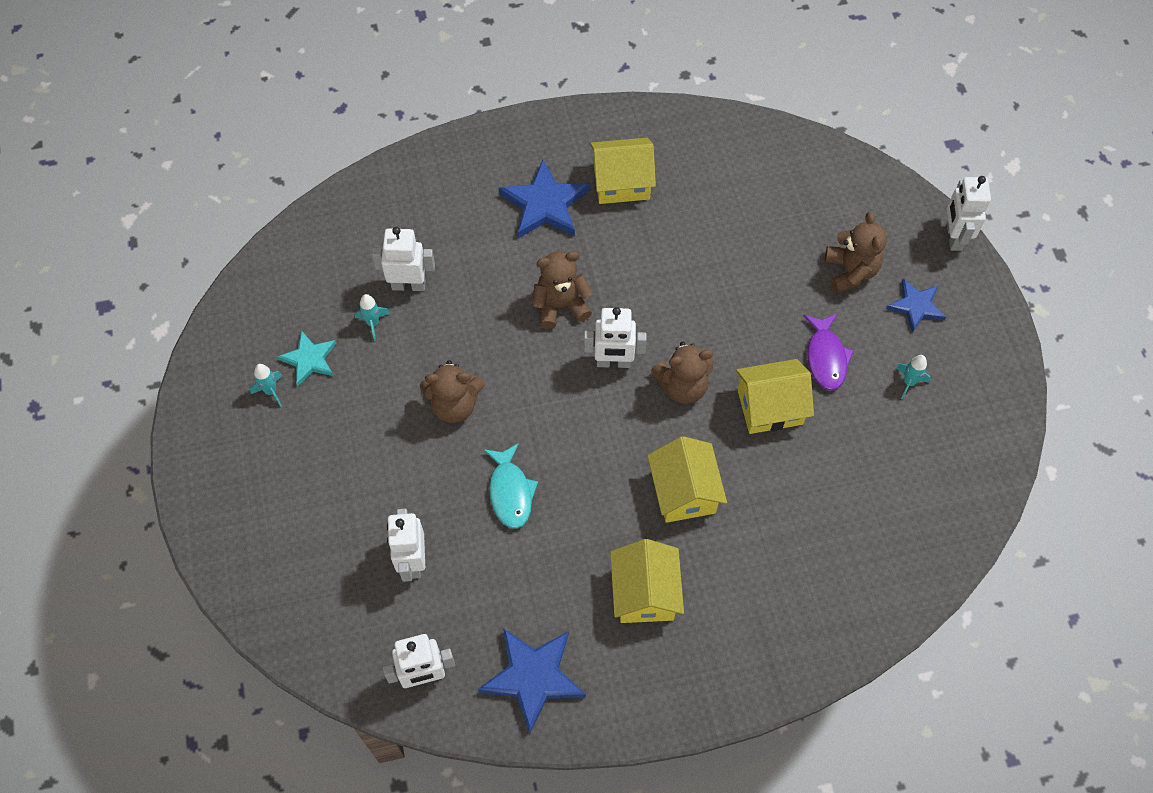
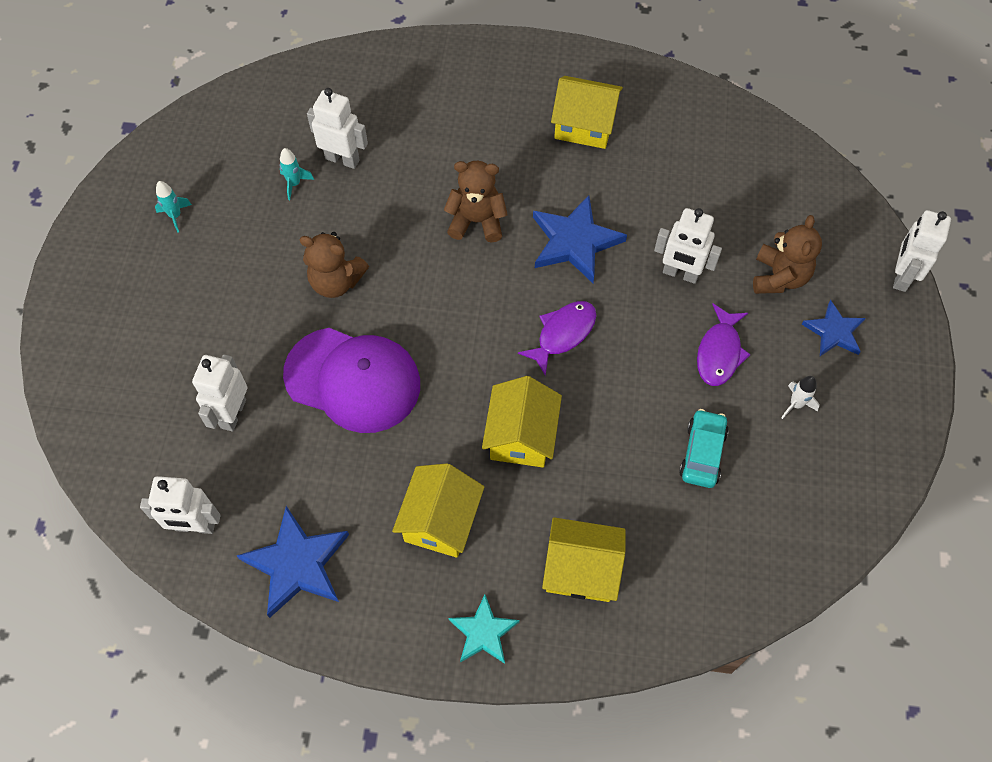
camera: 20 degrees right, 0 degrees up
turquoise star [277,330,336,386] -> turquoise star moved to [449,595,520,664]
turquoise fish [483,443,538,529] -> purple cap [283,328,420,433]
blue star [499,160,589,238] -> blue star moved to [533,195,627,283]
white robot [584,307,647,368] -> white robot moved to [654,208,722,284]
brown teddy bear [651,342,714,404] -> purple fish [518,301,597,376]
yellow house [736,359,814,434] -> yellow house moved to [542,517,626,602]
turquoise rocket [896,355,930,400] -> white rocket [781,376,820,419]
none -> turquoise car [679,409,729,488]

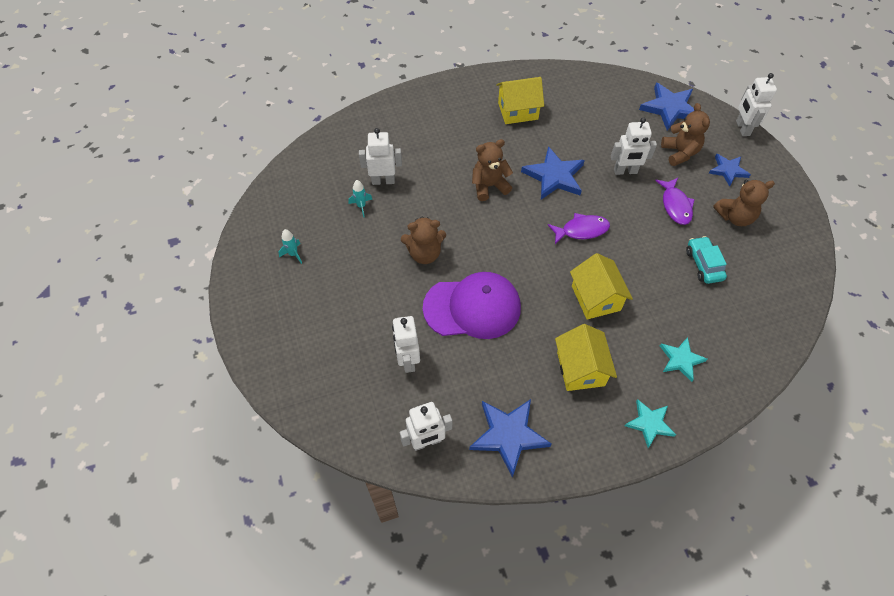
camera: 25 degrees left, 5 degrees down
purple fish [518,301,597,376] -> purple fish turned 60 degrees clockwise [548,213,610,244]
yellow house [542,517,626,602] -> turquoise star [660,337,708,382]
white rocket [781,376,820,419] -> brown teddy bear [713,180,775,226]
none -> blue star [639,83,694,131]

